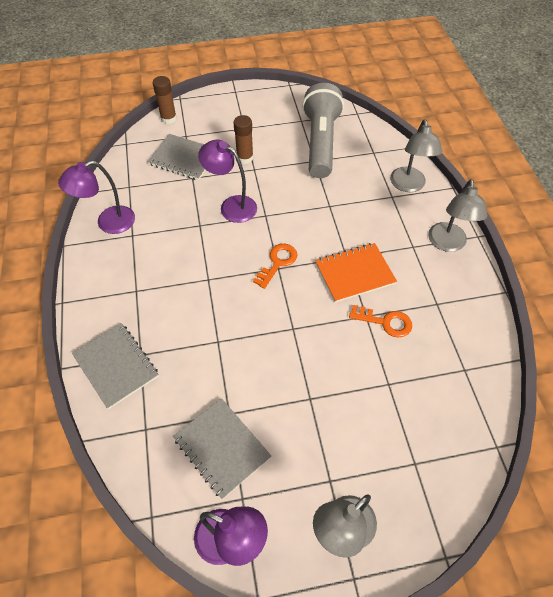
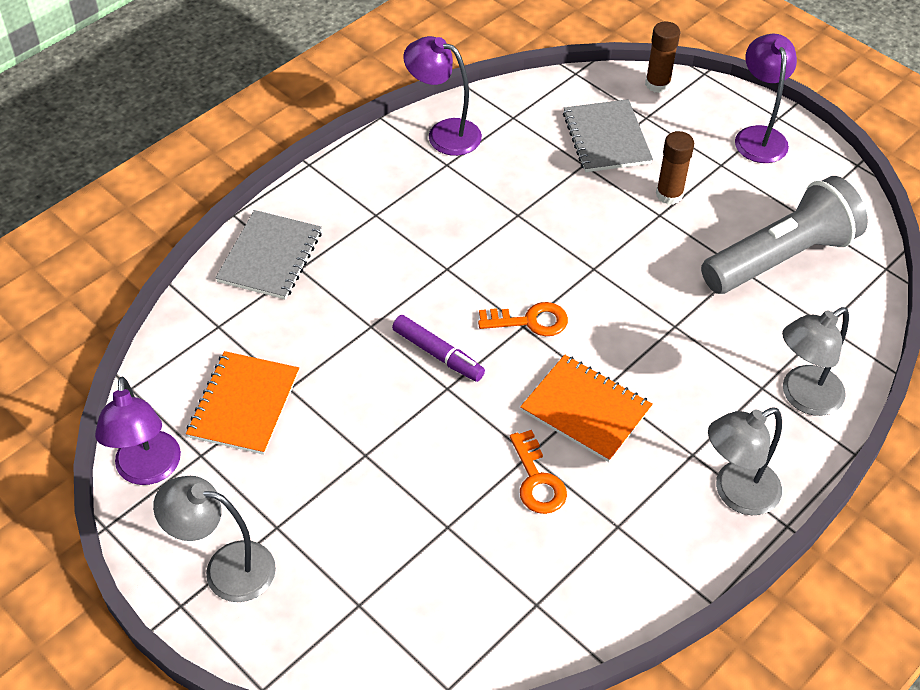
camera: 55 degrees right, 5 degrees down
grey notebook [173,398,271,499] -> orange notebook [186,351,299,455]
purple lamp [198,140,257,223] -> purple lamp moved to [735,34,797,163]
none -> purple marker [392,315,485,382]

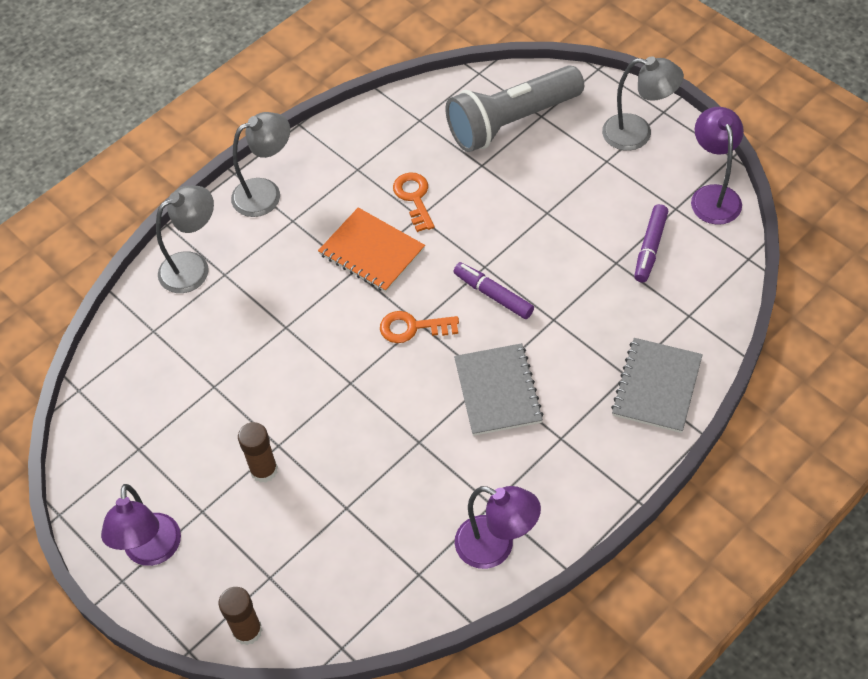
camera: 175 degrees left, 5 degrees up
orange notebook [186,351,299,455] -> purple marker [634,204,668,282]
grey notebook [563,99,653,172] -> grey notebook moved to [454,343,544,436]
grey flashlight [701,176,868,294] -> grey flashlight moved to [446,65,584,152]

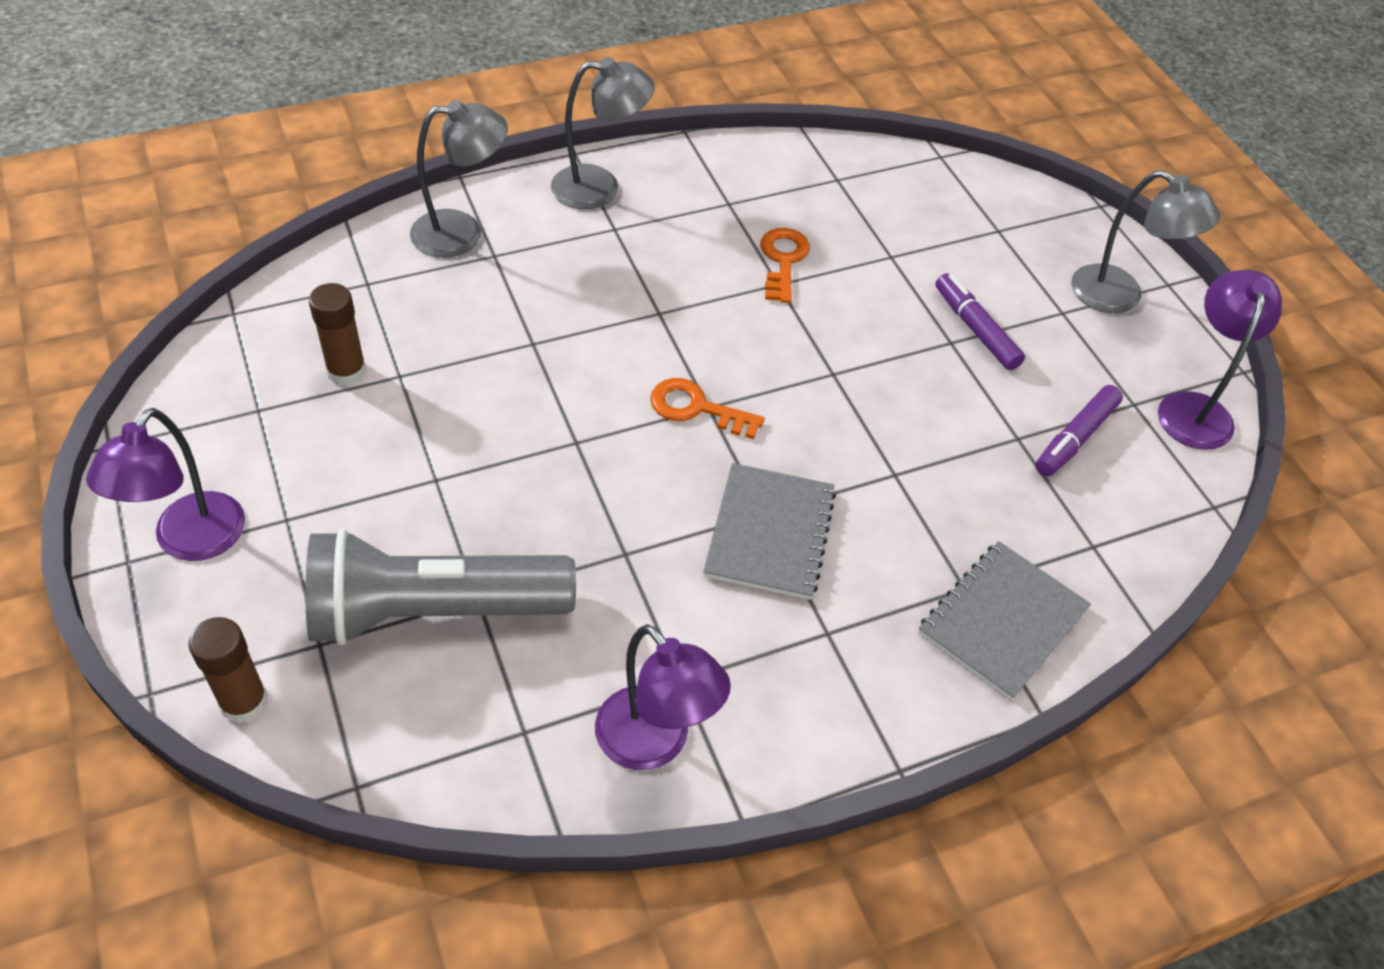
camera: 15 degrees right, 5 degrees down
brown glue stick [238,422,278,483] -> brown glue stick moved to [309,283,366,386]
orange notebook [318,208,425,292] -> none
grey flashlight [446,65,584,152] -> grey flashlight moved to [305,529,576,645]
purple marker [453,262,534,319] -> purple marker moved to [936,273,1025,371]

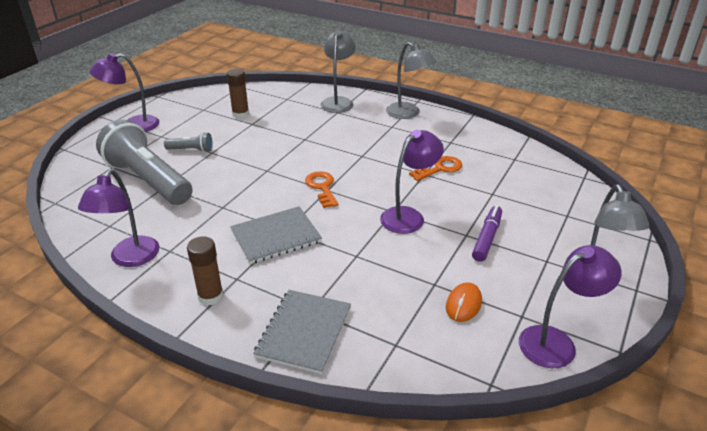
camera: 55 degrees right, 15 degrees down
brown glue stick [188,617,268,723] -> brown glue stick moved to [187,236,224,306]
grey lamp [410,100,508,258] -> grey lamp turned 120 degrees counterclockwise [321,30,356,113]
grey notebook [918,541,1091,701] -> grey notebook turned 75 degrees counterclockwise [253,290,351,374]
purple marker [1035,385,1123,477] -> orange mouse [446,282,482,322]
none -> grey flashlight [164,132,213,152]
none -> purple lamp [380,130,444,234]

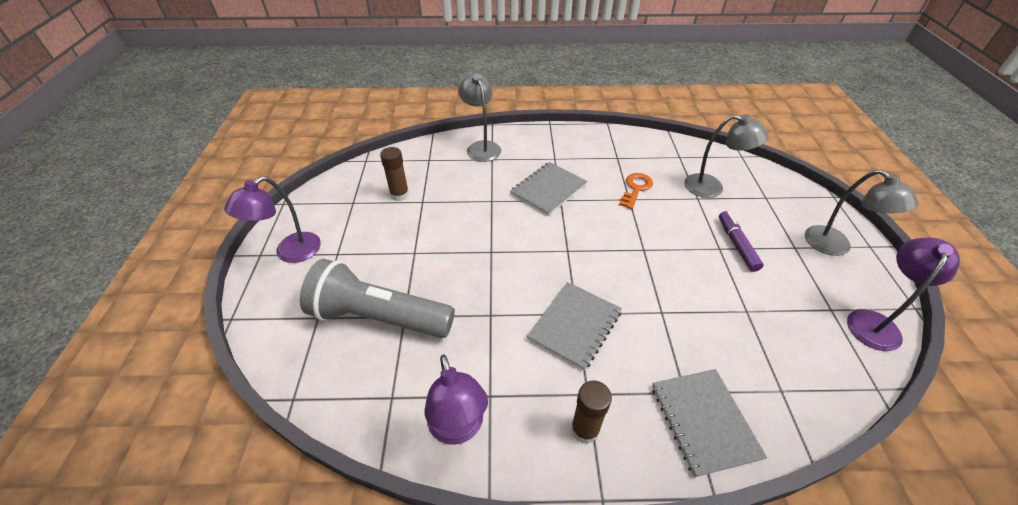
camera: 30 degrees left, 10 degrees up
grey flashlight [164,132,213,152] -> none
orange key [305,171,338,208] -> none
purple lamp [380,130,444,234] -> none
grey lamp [386,42,437,119] -> grey lamp moved to [684,114,769,198]
orange mouse [446,282,482,322] -> none
none -> grey notebook [510,162,587,216]

